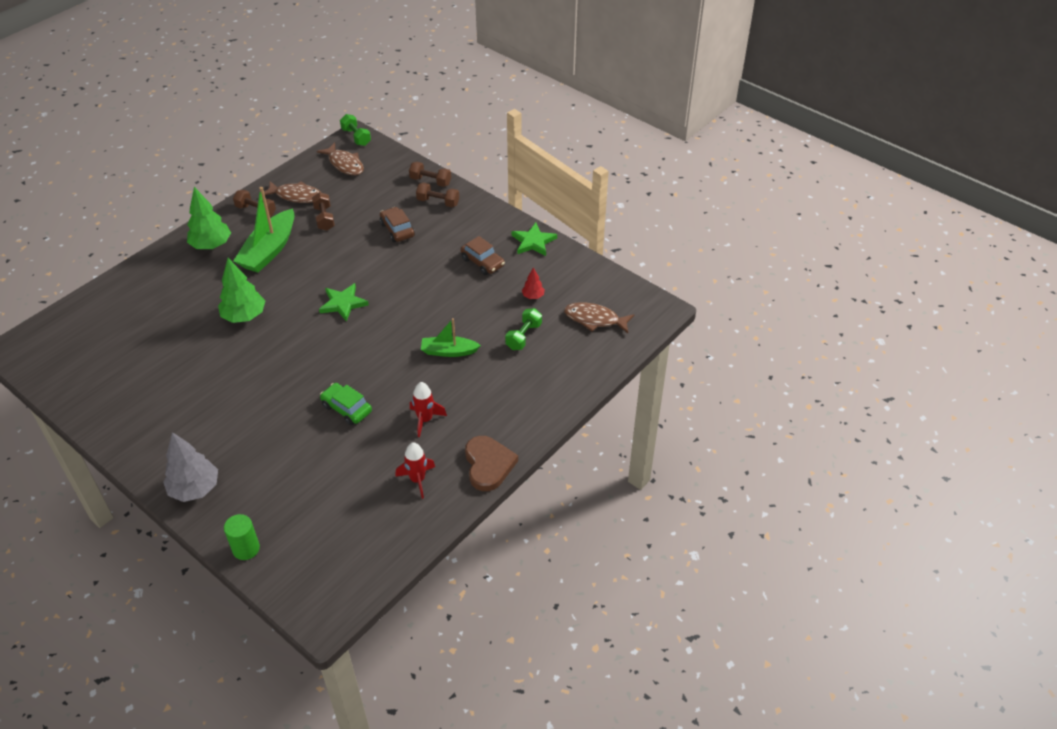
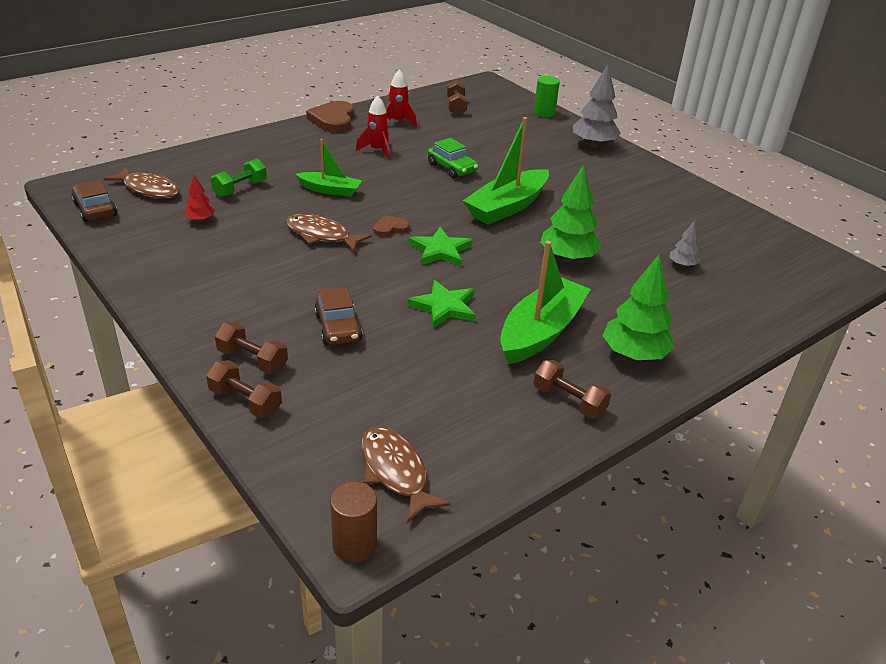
camera: 170 degrees left, 10 degrees down
brown fish [264,181,321,203] -> brown fish moved to [286,214,371,252]
brown dumbbell [312,192,335,231] -> brown dumbbell moved to [447,80,468,115]
green dumbbell [340,114,371,146] -> brown cylinder [330,482,377,562]
brown car [461,236,505,275] -> brown car moved to [71,180,117,222]
green star [511,223,557,256] -> green star moved to [408,280,476,328]
none -> brown heart [373,215,410,237]
none -> green boat [463,117,549,225]
none -> grey tree [670,220,700,267]

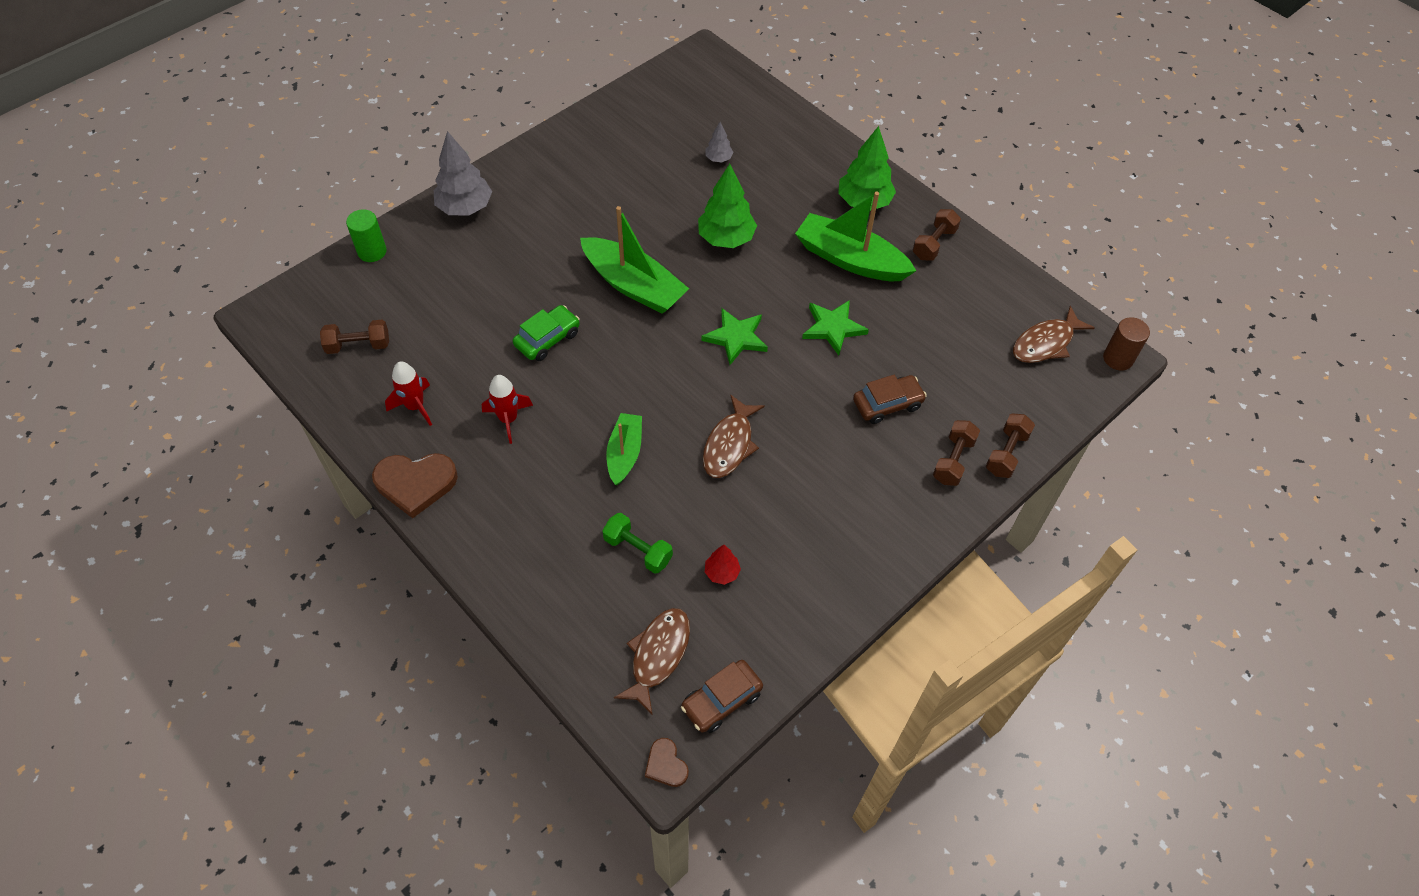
camera: 95 degrees left, 20 degrees up
brown heart [373,215,410,237] -> brown heart moved to [645,738,689,787]

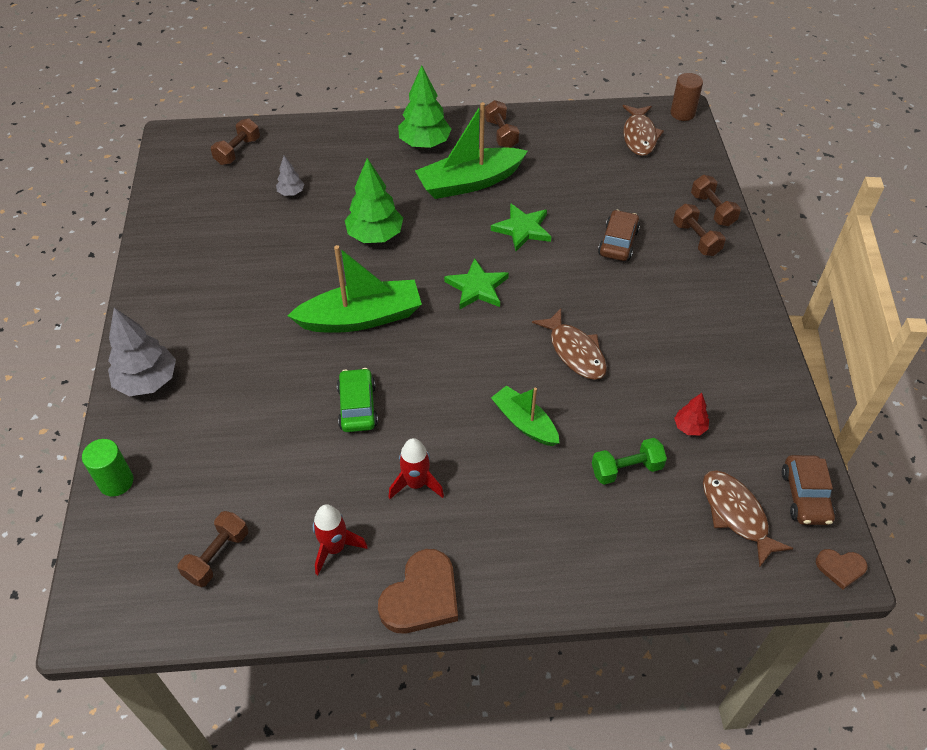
camera: 50 degrees left, 5 degrees down
none -> brown dumbbell [211,118,260,165]

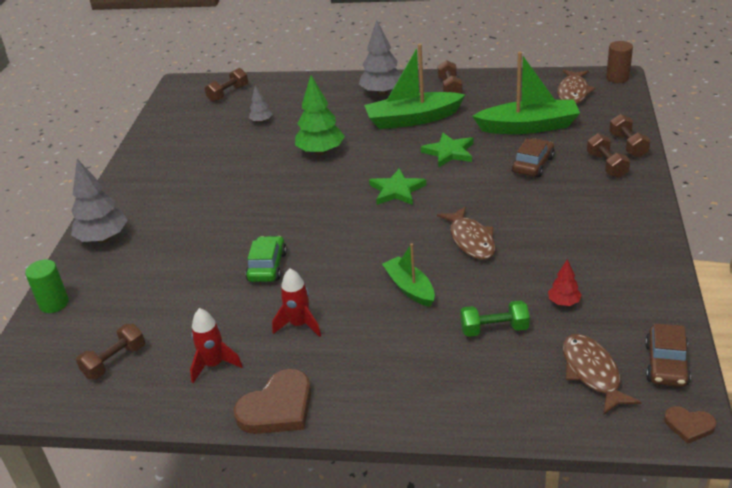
camera: 15 degrees right, 15 degrees down
green boat [288,245,422,333] -> green boat moved to [472,52,580,134]
green tree [398,65,451,148] -> grey tree [359,20,401,96]

